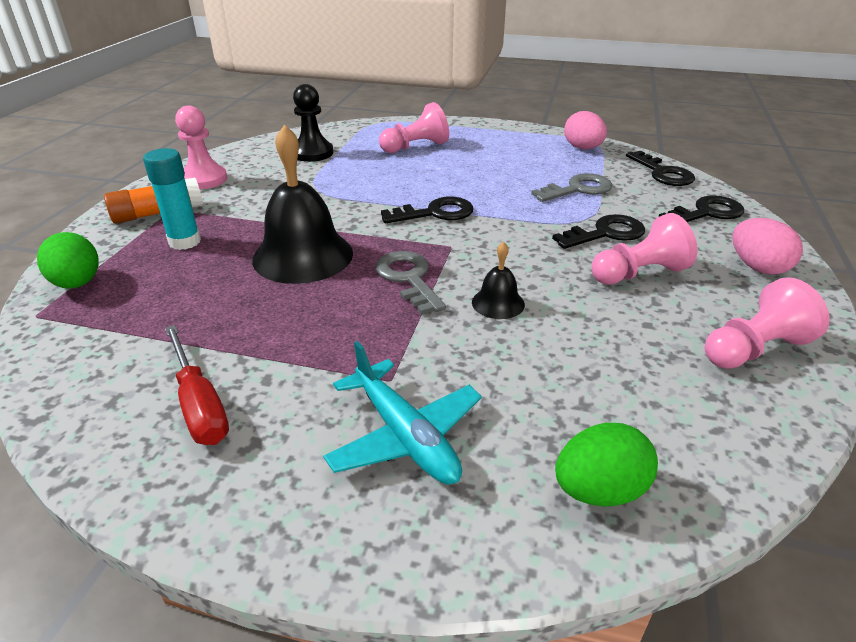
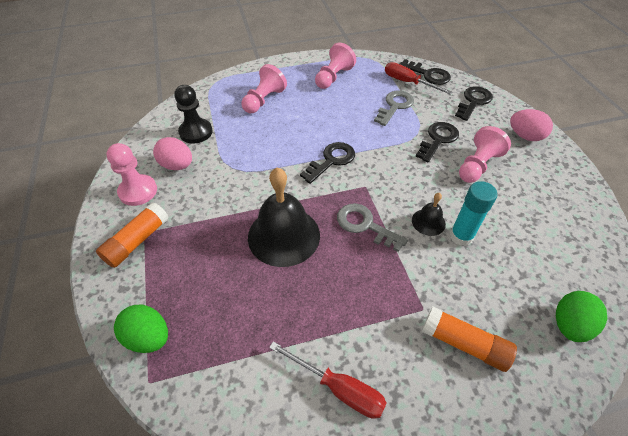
camera: 30 degrees left, 15 degrees up
turquoise glue stick [143,148,201,250] -> turquoise glue stick moved to [450,181,497,246]
turquoise plane [323,341,482,484] -> orange glue stick [422,307,517,372]
pink egg [564,111,607,149] -> pink egg moved to [153,137,192,170]
pink pawn [705,277,830,369] -> pink pawn moved to [315,42,356,89]
none -> red screwdriver [385,62,452,94]

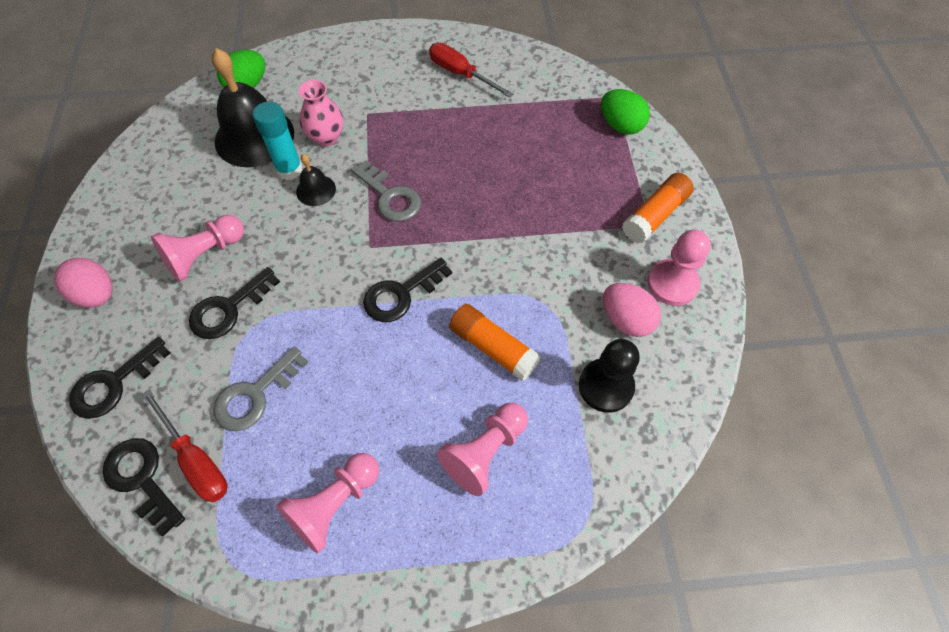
camera: 170 degrees left, 10 degrees up
black bell [248,167,320,267] -> black bell moved to [212,48,294,167]
orange glue stick [422,307,517,372] -> orange glue stick moved to [449,304,541,381]
none -> pink vase [298,80,343,146]

